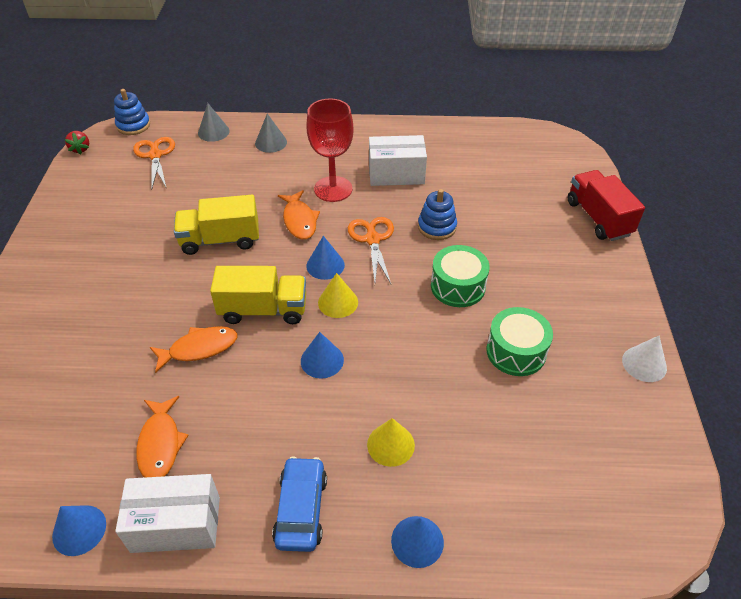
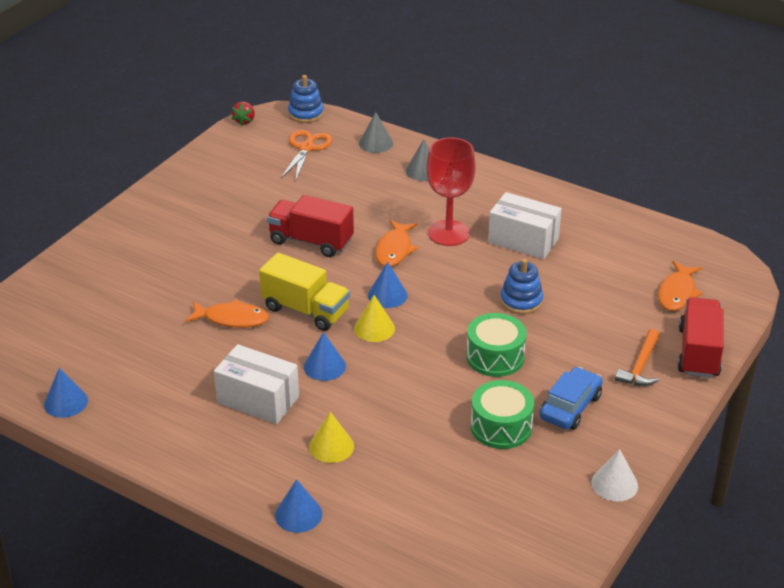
camera: 30 degrees right, 10 degrees down
white box [115,474,220,553] -> white box moved to [214,344,299,424]
orange fish [136,396,189,478] -> orange fish moved to [658,261,703,311]
yellow truck [174,195,259,255] -> red truck [267,195,354,257]
blue car [272,456,327,552] -> blue car moved to [540,367,603,430]
orange scissors [348,217,394,284] -> none
none -> orange hammer [615,329,659,386]

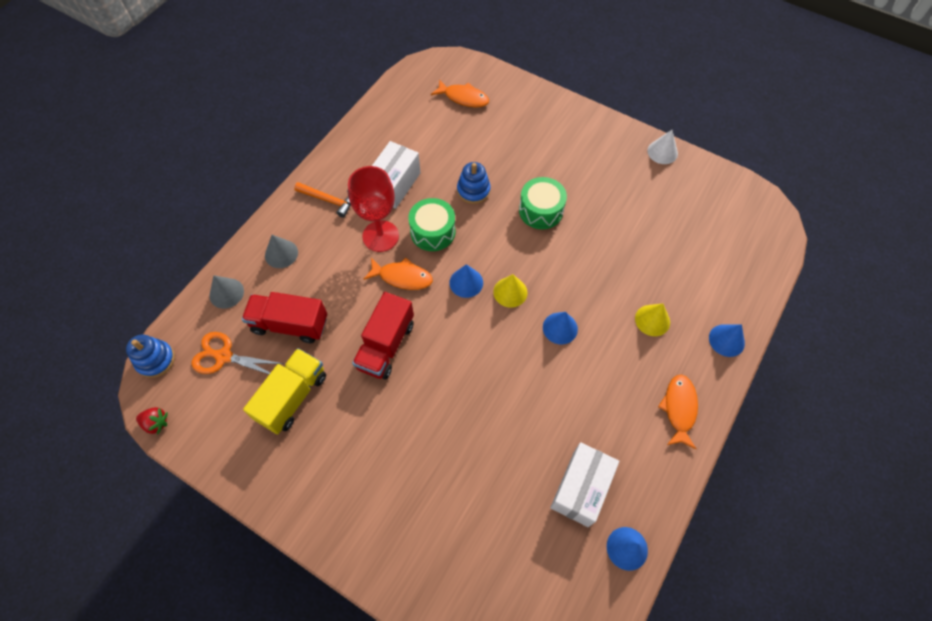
camera: 90 degrees left, 25 degrees up
orange fish [185,299,269,328] -> orange fish moved to [658,374,698,449]
white box [214,344,299,424] -> white box moved to [550,442,619,527]
yellow truck [259,253,350,331] -> yellow truck moved to [243,348,326,434]
green drum [471,380,534,449] -> green drum moved to [408,198,455,251]
blue car [540,367,603,430] -> none
orange hammer [615,329,659,386] -> orange hammer moved to [294,182,351,218]
red truck [677,297,724,378] -> red truck moved to [242,292,327,343]

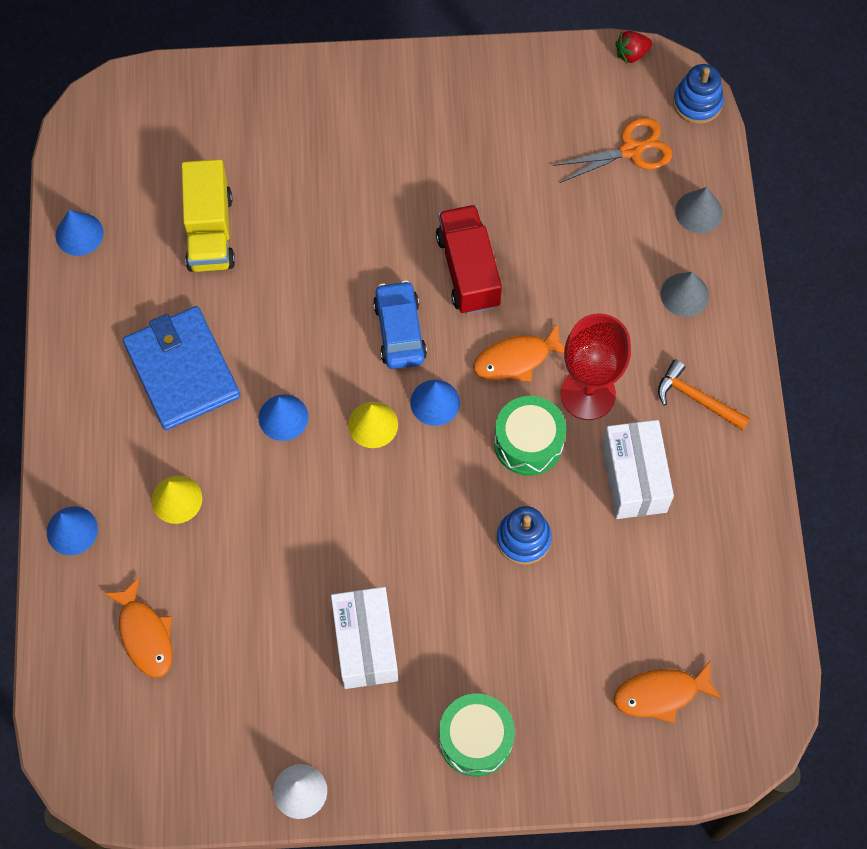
camera: 145 degrees right, 5 degrees up
red truck [242,292,327,343] -> none
yellow truck [243,348,326,434] -> yellow truck moved to [181,159,235,272]
orange hammer [294,182,351,218] -> orange hammer turned 45 degrees clockwise [658,360,750,431]
green drum [519,177,567,229] -> green drum moved to [439,693,515,777]
white box [550,442,619,527] -> white box moved to [331,587,398,689]
orange fish [658,374,698,449] -> orange fish moved to [103,576,172,678]
none -> blue wallet [123,306,240,430]
none -> blue car [373,280,427,369]

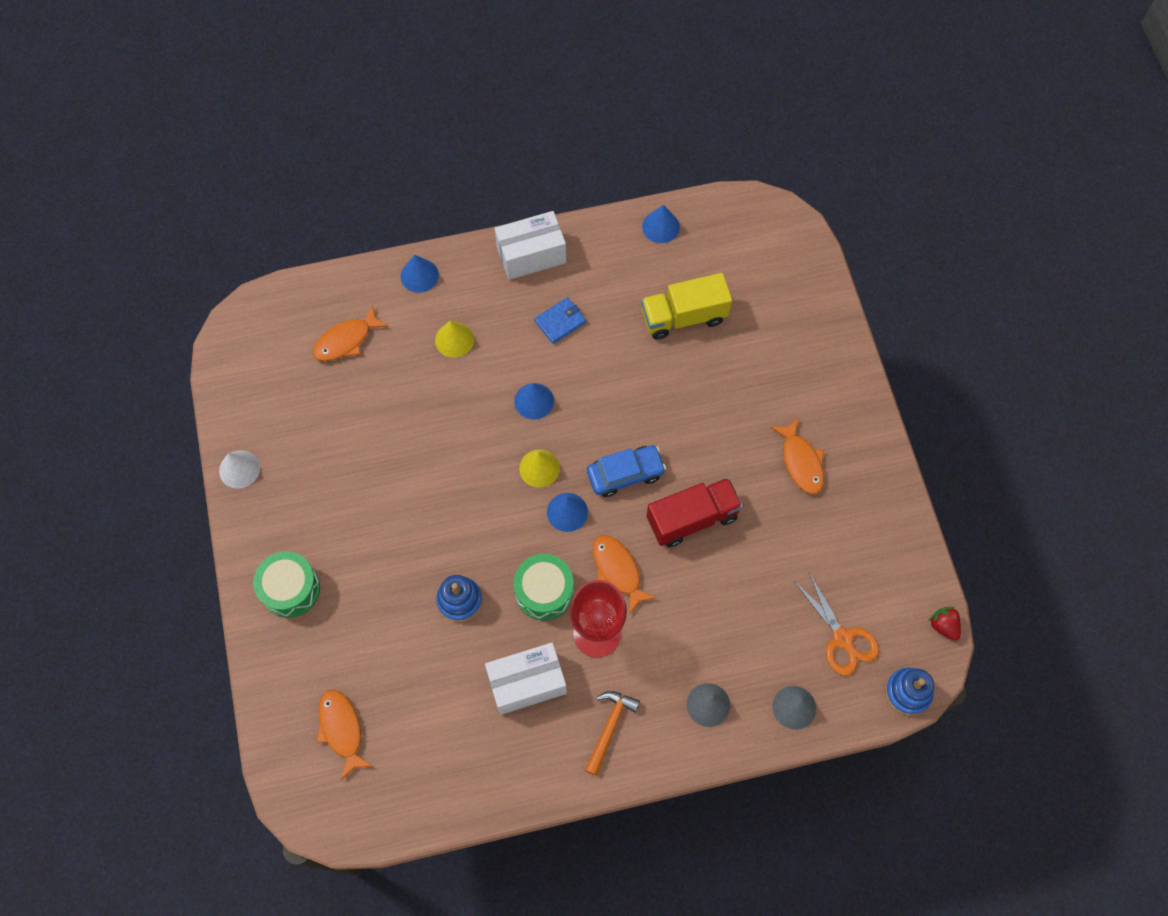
camera: 80 degrees right, 0 degrees up
blue wallet [123,306,240,430] -> blue wallet [534,297,586,344], size x0.50
white box [331,587,398,689] -> white box moved to [495,211,566,280]
none -> orange fish [770,418,824,494]

